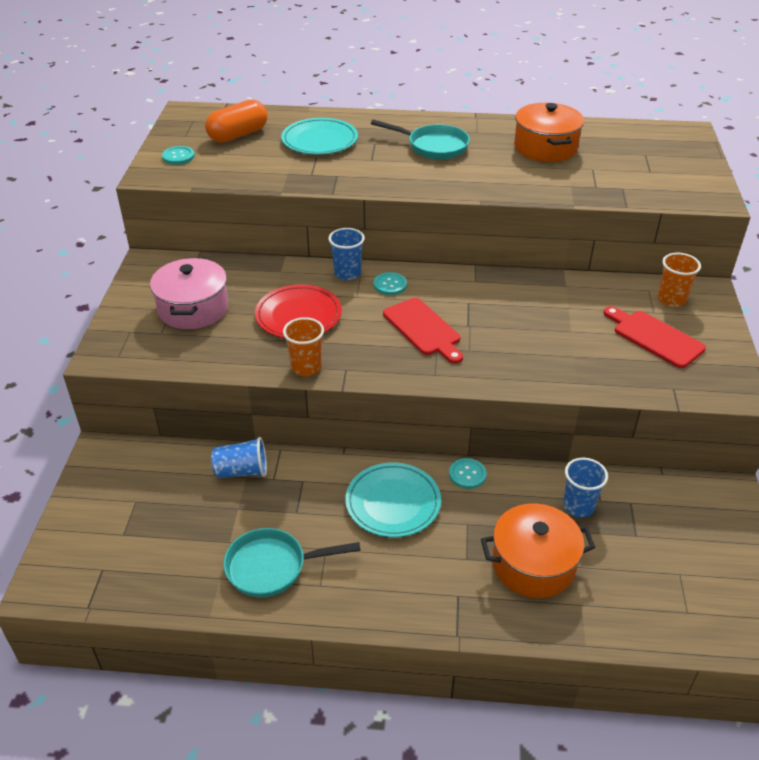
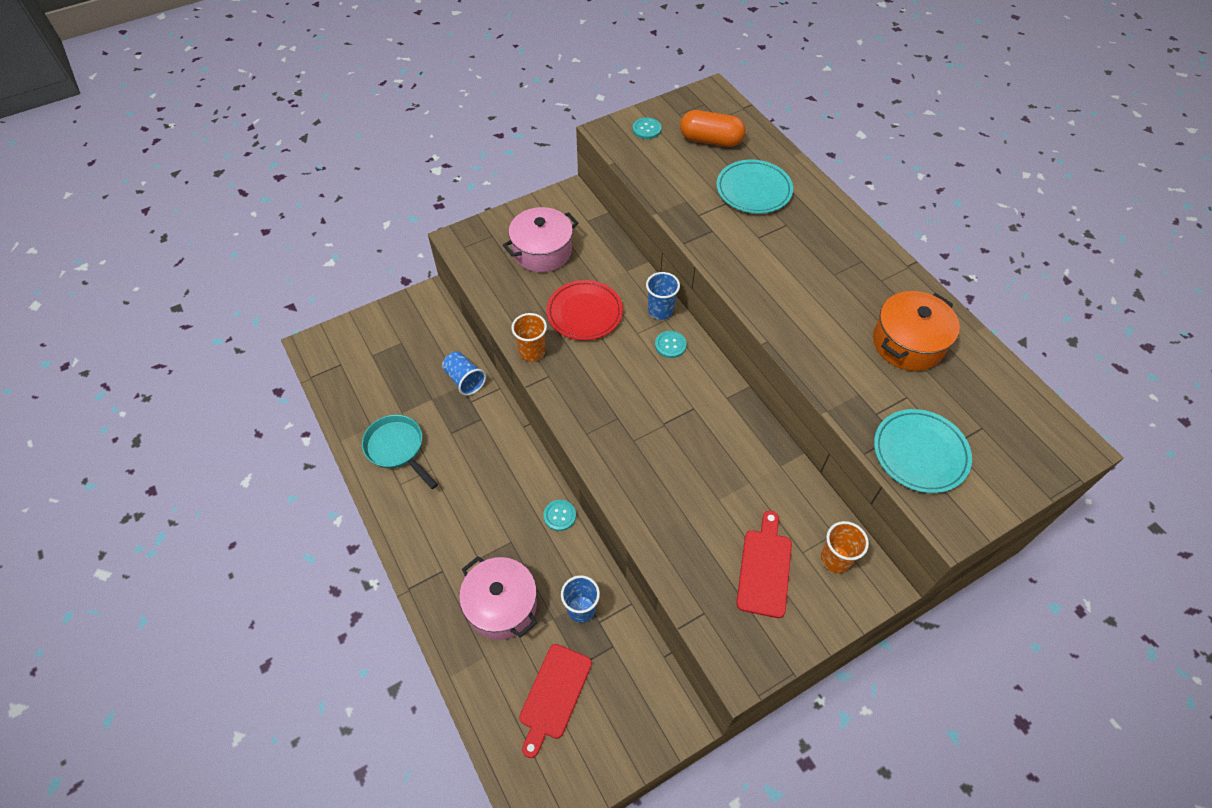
camera: 55 degrees right, 15 degrees up
turquoise plate [345,463,441,537] -> turquoise plate moved to [874,409,972,493]
turquoise pan [371,119,470,160] -> none
red cutting board [383,298,463,364] -> red cutting board moved to [519,644,592,758]
orange pot [481,503,595,598] -> pink pot [459,556,537,640]

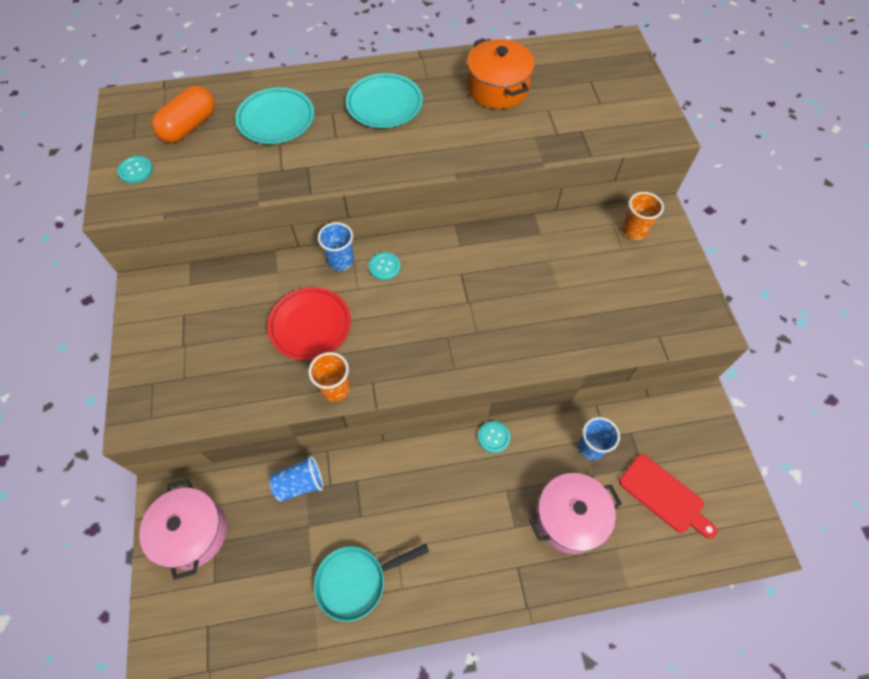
camera: 70 degrees left, 5 degrees up
pink pot [503,207,578,272] -> pink pot moved to [139,479,227,580]
red cutting board [736,511,792,618] -> none
turquoise plate [874,409,972,493] -> turquoise plate moved to [346,73,423,128]

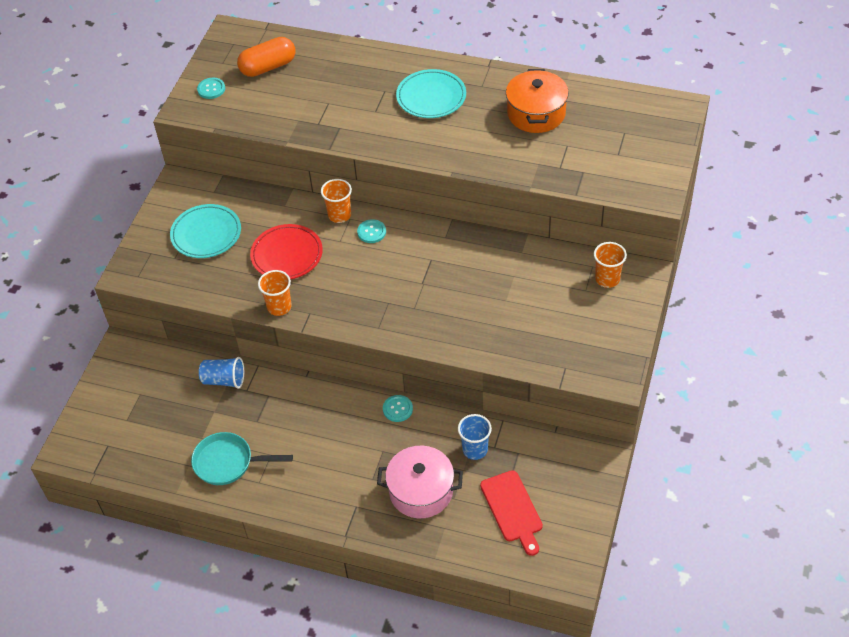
camera: 30 degrees right, 10 degrees down
pink pot [139,479,227,580] -> none
turquoise plate [235,87,314,144] -> turquoise plate moved to [170,204,241,258]
blue cup [318,222,354,271] -> orange cup [321,179,352,223]

